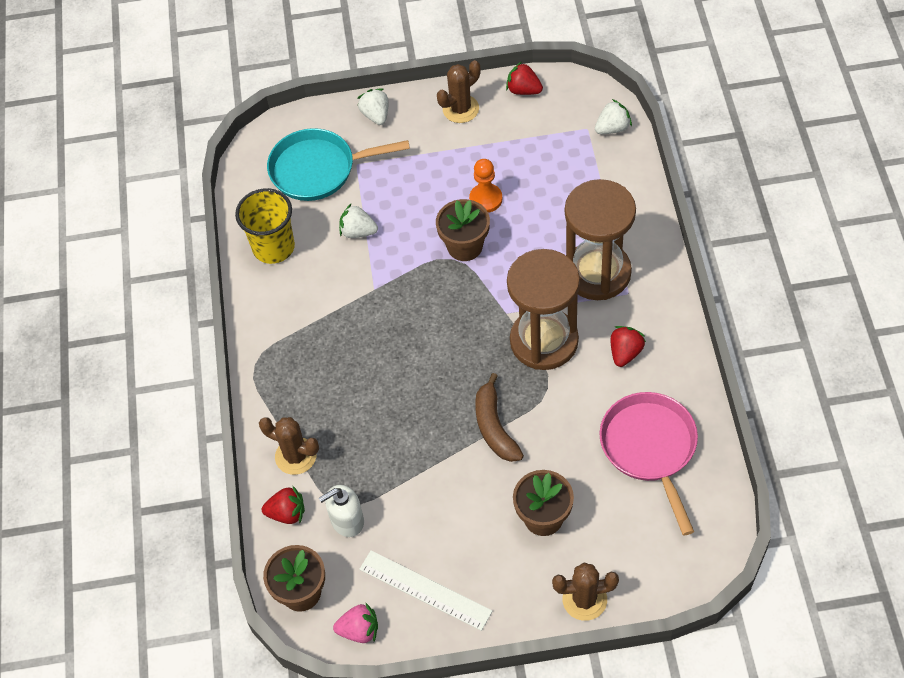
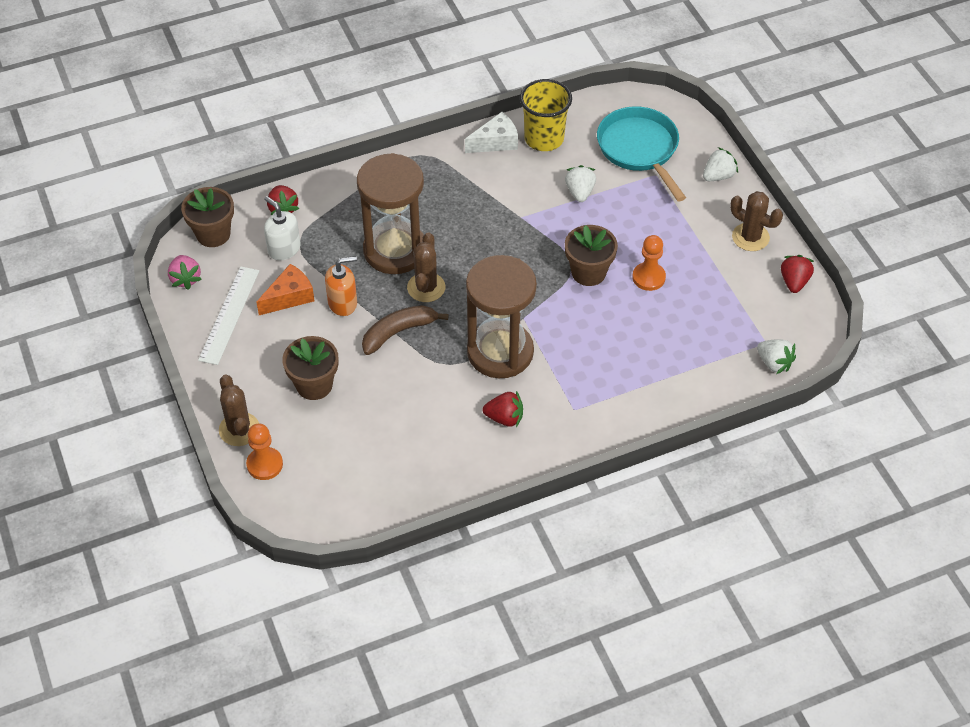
camera: 70 degrees right, 5 degrees down
brown cactus [259,417,319,475] -> brown cactus moved to [407,232,445,302]
brown hourglass [565,179,636,300] -> brown hourglass moved to [357,153,424,274]
pink pan [599,392,698,535] -> none
none -> orange pawn [246,424,283,480]
none -> orange cheese [256,264,314,315]
none -> orange soap dispenser [325,256,357,316]
none -> white cheese [465,112,518,153]

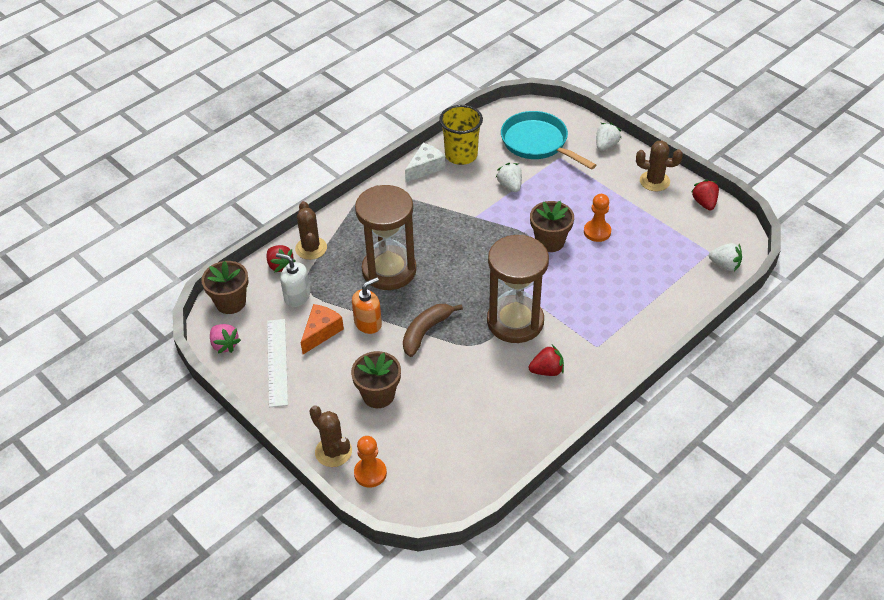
camera: 20 degrees left, 5 degrees down
brown cactus [407,232,445,302] -> brown cactus moved to [295,201,327,260]

